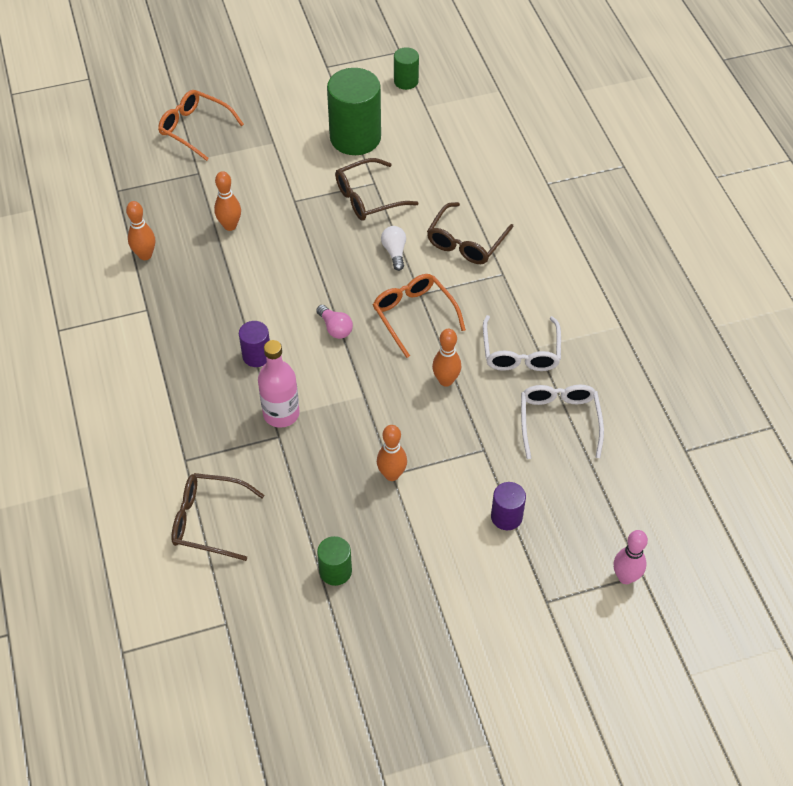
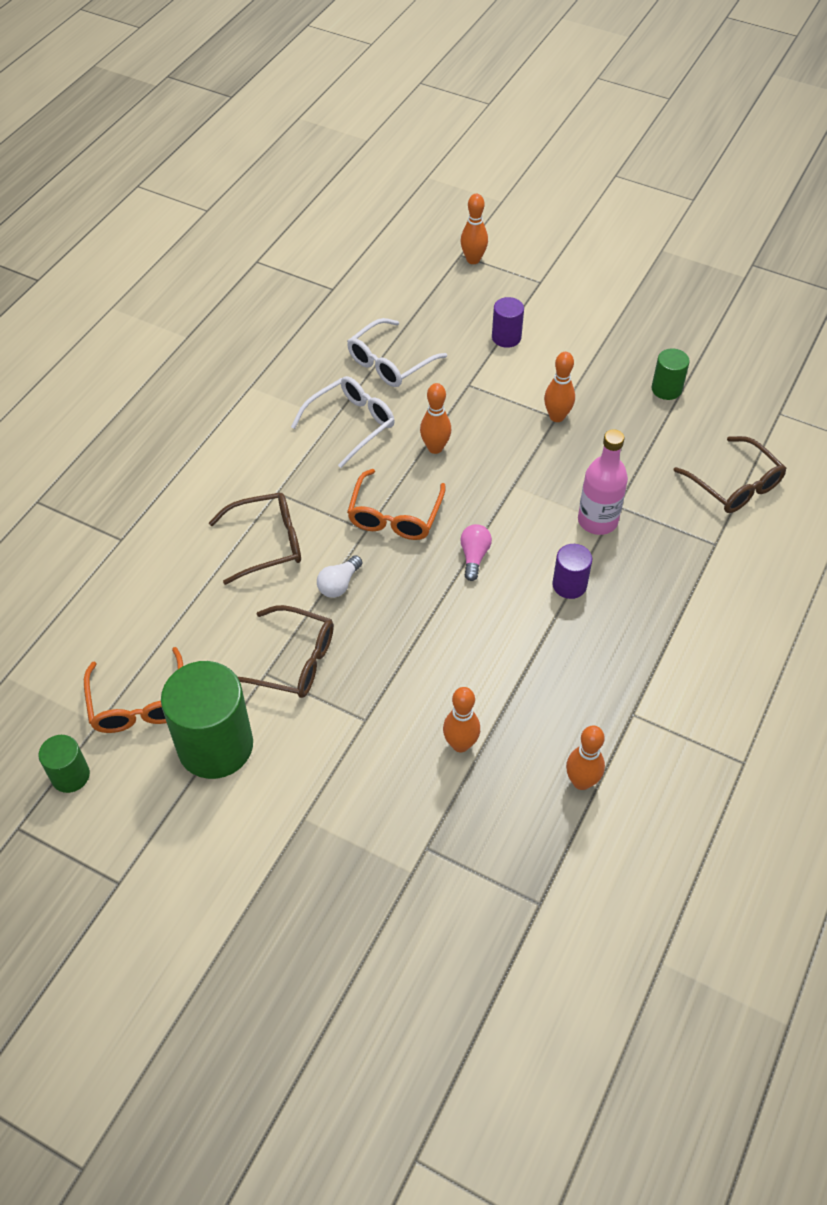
camera: 135 degrees left, 0 degrees up
orange glasses [158,90,244,161] -> orange glasses moved to [84,647,183,733]
pink bowling pin [614,530,648,584] -> orange bowling pin [461,194,488,264]

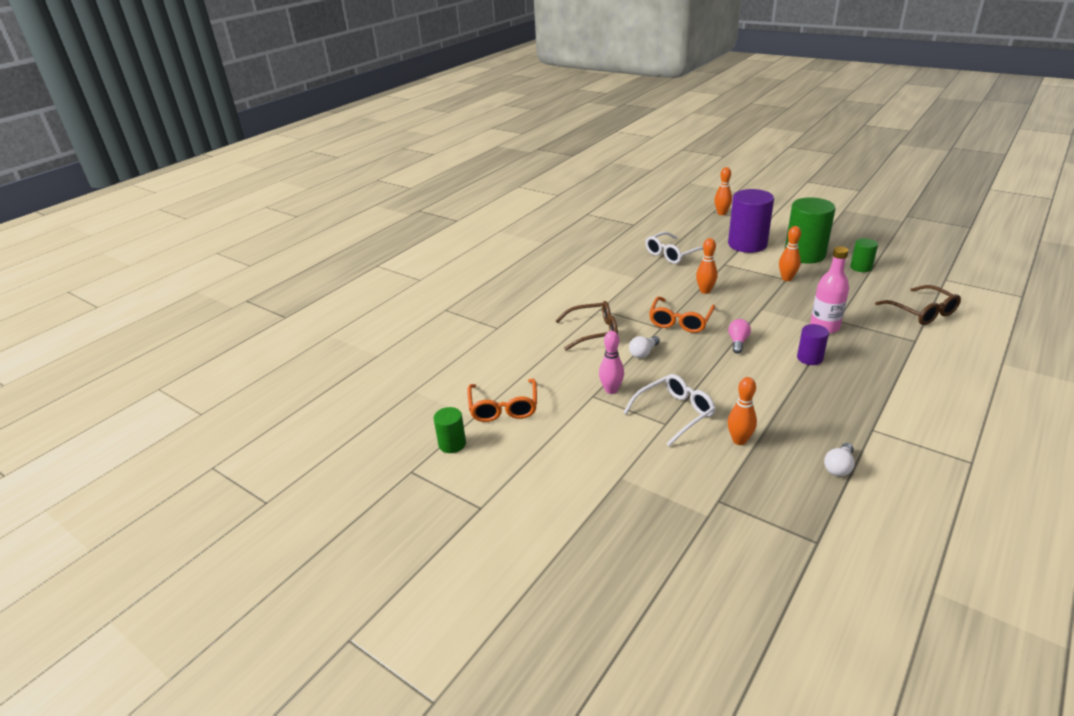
camera: 10 degrees right, 20 degrees down
green cylinder [161,661,253,779] -> green cylinder moved to [785,197,835,263]
brown glasses [238,605,334,698] -> pink bowling pin [599,331,624,394]
white glasses [291,376,395,468] -> white glasses moved to [623,374,716,446]
purple cylinder [492,297,524,348] -> purple cylinder [728,189,774,253], size x2.00
orange bowling pin [566,726,605,790] -> white light bulb [824,443,855,476]

